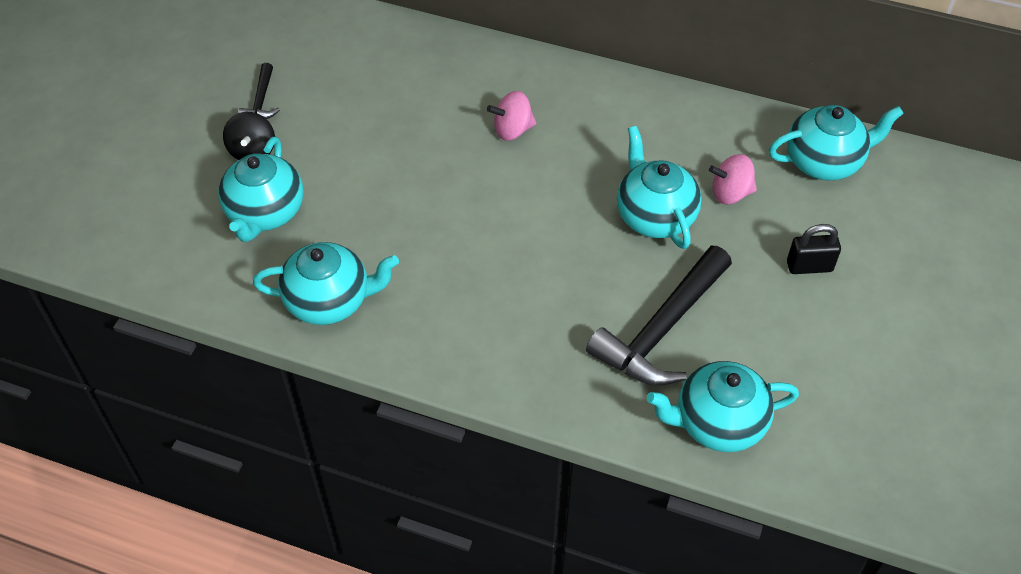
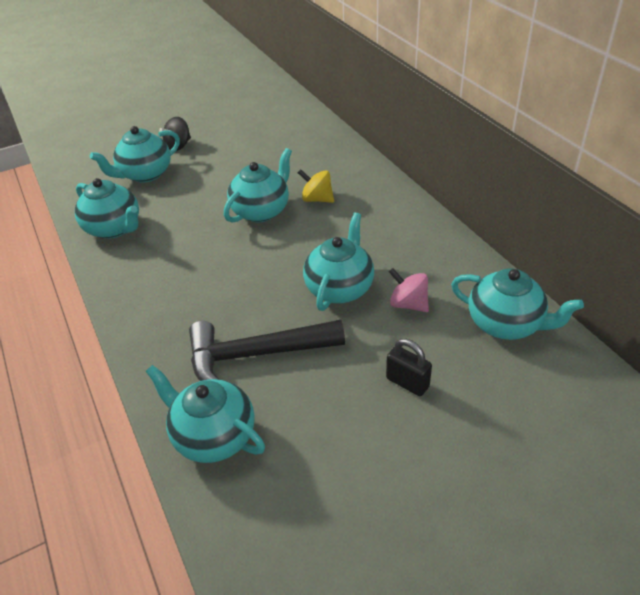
camera: 45 degrees right, 10 degrees down
black hammer [238,63,280,119] -> none
pink spinning top [487,91,536,141] -> yellow spinning top [298,169,334,203]
none -> turquoise teapot [224,148,292,223]

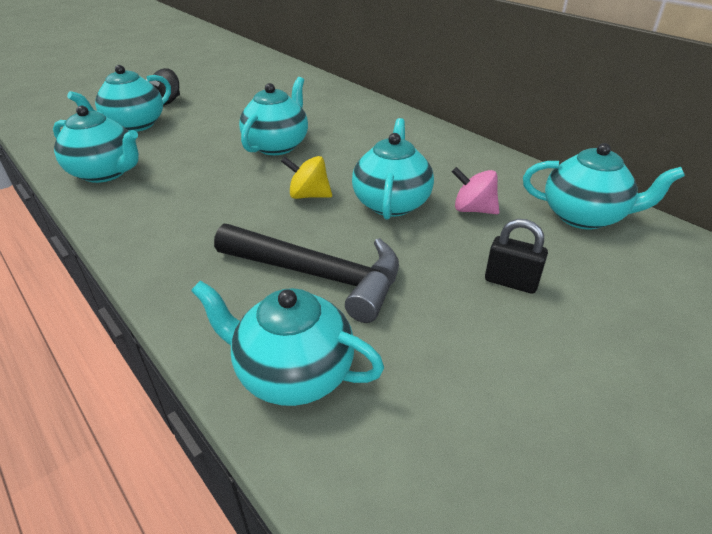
camera: 15 degrees left, 5 degrees down
black hammer [189,320,345,381] -> black hammer turned 135 degrees counterclockwise [214,224,399,323]
yellow spinning top [298,169,334,203] -> yellow spinning top moved to [281,156,332,199]

